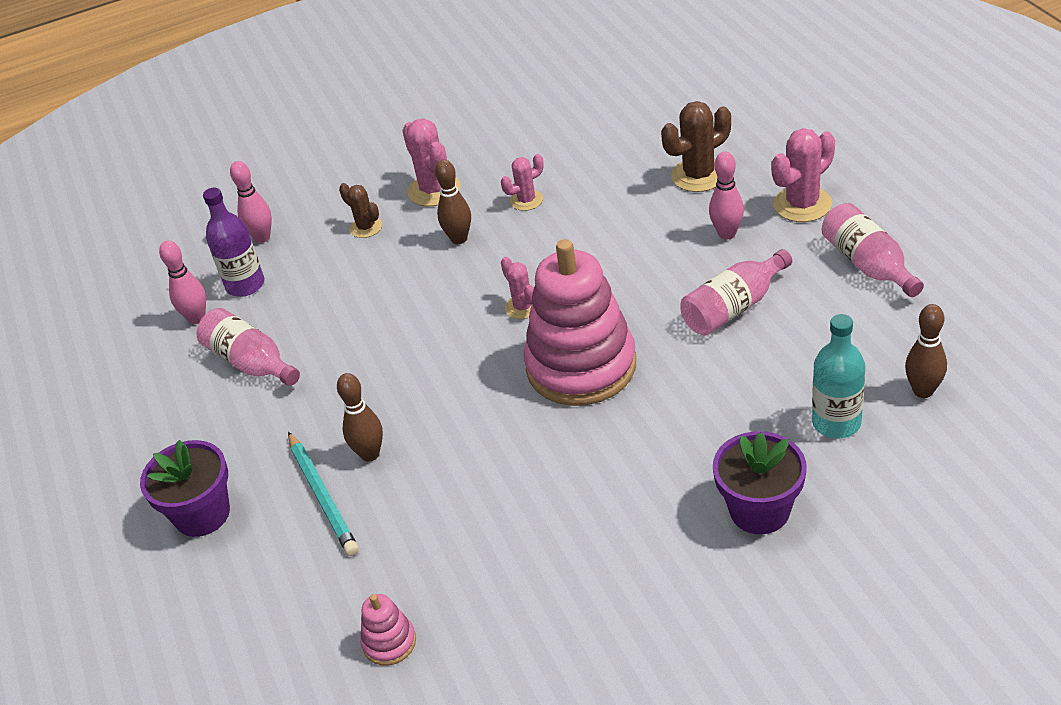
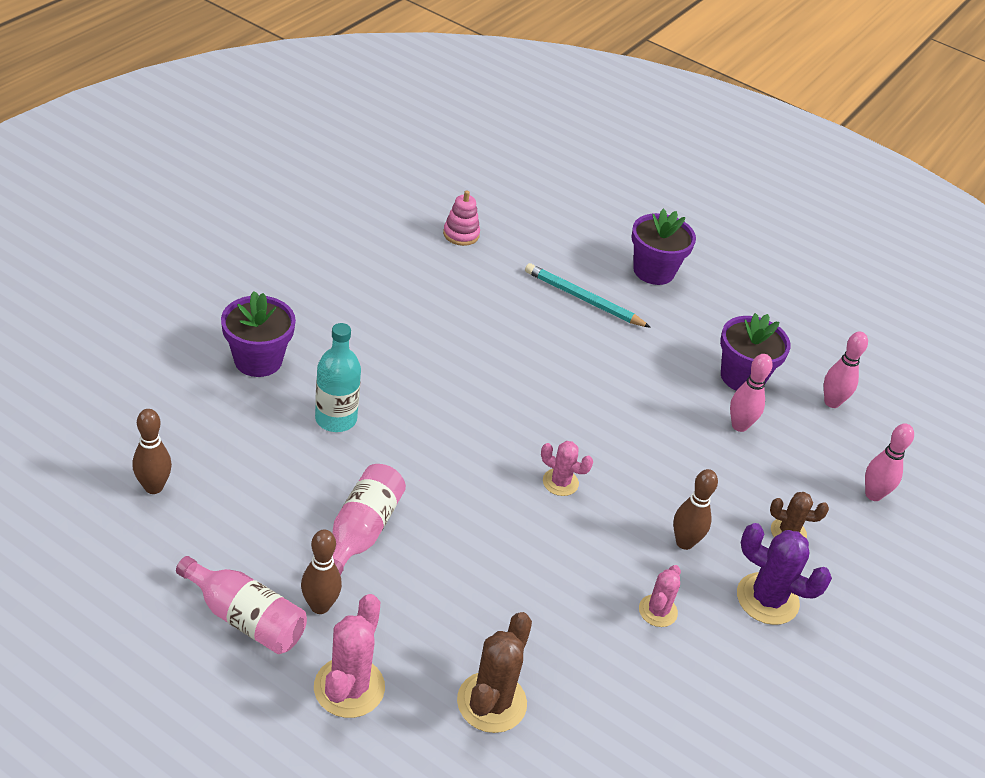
camera: 135 degrees right, 0 degrees up
pink bottle [196,308,300,386] -> purple flower pot [720,313,791,391]
purple bottle [203,188,264,297] -> none
brown bowling pin [337,373,383,462] -> brown bowling pin moved to [301,529,342,614]
pink cactus [402,119,461,206] -> purple cactus [737,523,832,625]
pink stacking toy [524,239,636,406] -> none
pink bowling pin [709,151,744,240] -> pink bowling pin moved to [730,354,773,432]
turquoise bottle [812,314,865,438] -> turquoise bottle moved to [315,323,361,432]

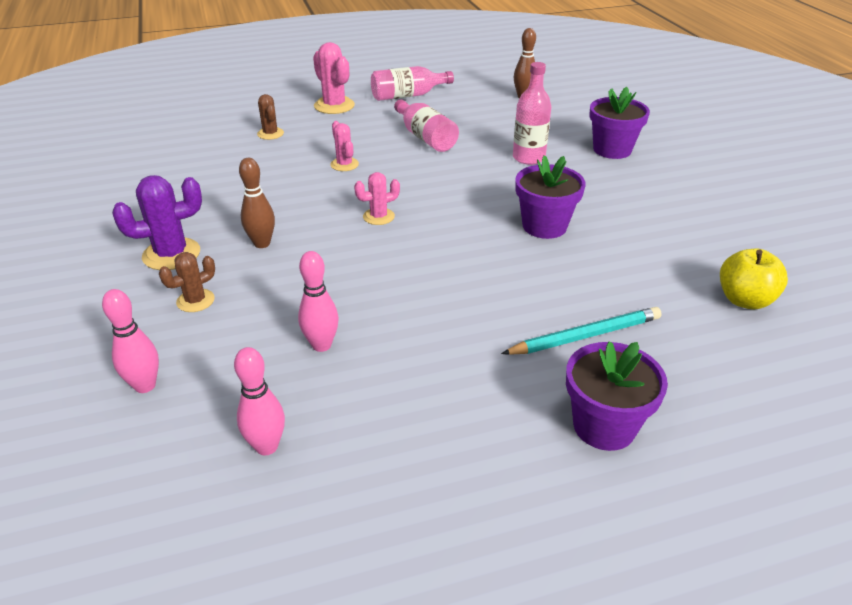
camera: 135 degrees right, 5 degrees down
brown bowling pin [301,529,342,614] -> none
turquoise bottle [315,323,361,432] -> pink bottle [513,62,551,165]
pink stacking toy [443,190,480,246] -> yellow apple [720,249,788,309]
brown cactus [457,612,532,733] -> brown cactus [257,94,284,140], size x0.61
pink cactus [639,565,681,627] -> pink cactus moved to [330,121,359,171]
purple flower pot [720,313,791,391] -> purple flower pot moved to [515,155,586,239]

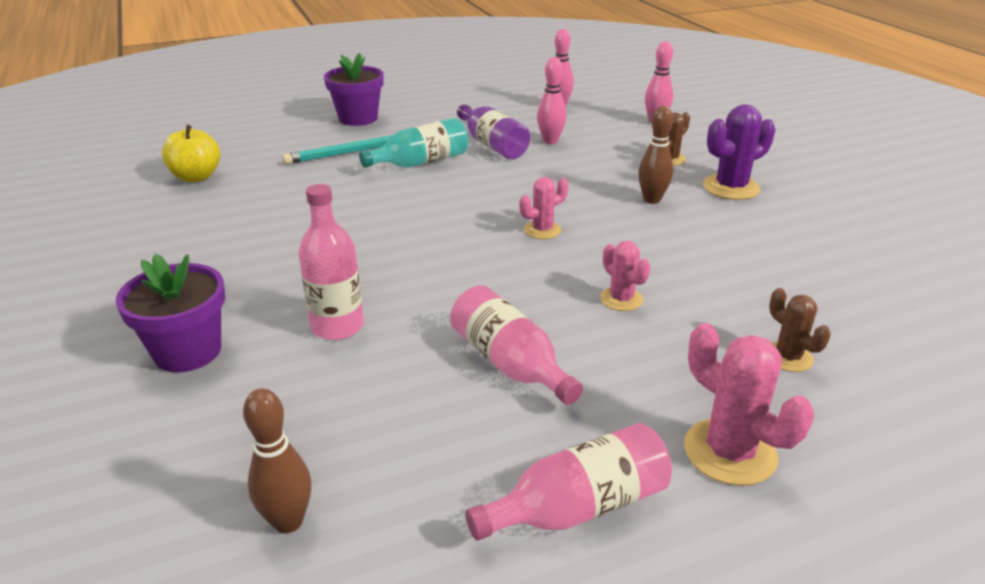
camera: 175 degrees right, 5 degrees down
purple flower pot [515,155,586,239] -> none
none -> turquoise bottle [359,118,468,168]
none -> purple bottle [457,104,530,159]

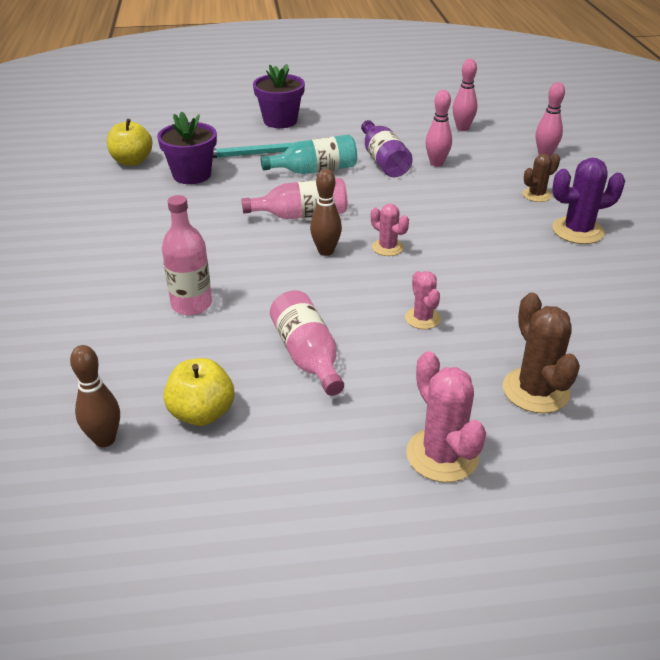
camera: 15 degrees right, 5 degrees up
purple flower pot [115,253,225,372] -> purple flower pot moved to [157,111,217,184]
pink bottle [465,423,672,541] -> pink bottle moved to [241,178,347,219]
pink cactus [519,177,568,239] -> pink cactus turned 60 degrees clockwise [371,204,409,256]
brown bowling pin [638,106,673,204] -> brown bowling pin moved to [310,169,342,256]
brown cactus [769,288,831,372] -> brown cactus [503,292,580,413], size x1.65
none -> yellow apple [164,358,234,426]

